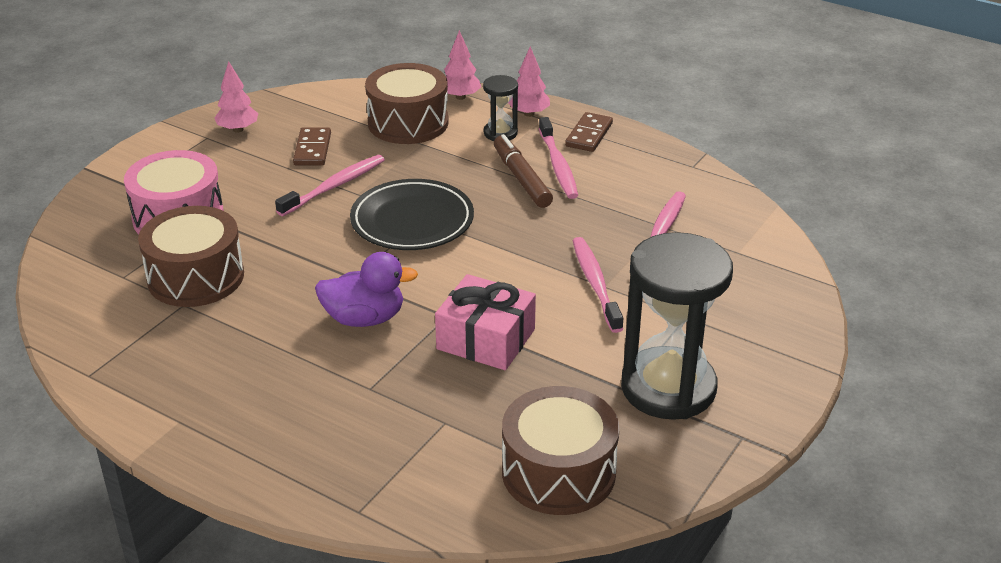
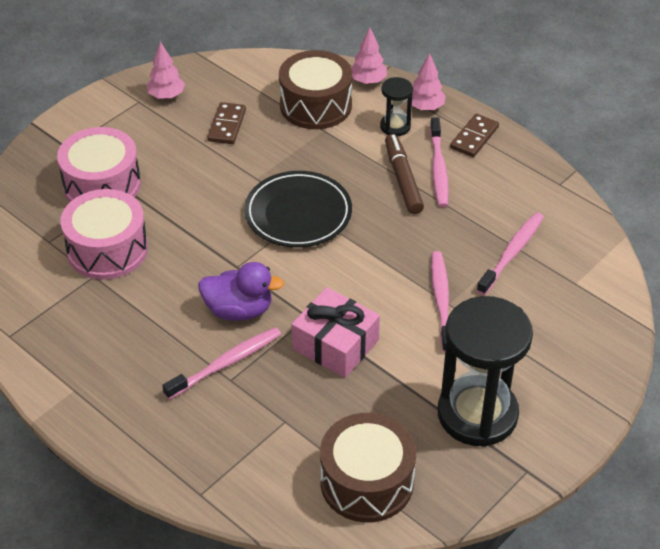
camera: 10 degrees right, 10 degrees up
brown drum [138,206,244,307] -> pink drum [61,189,148,280]
pink toothbrush [275,155,385,216] -> pink toothbrush moved to [162,327,281,400]

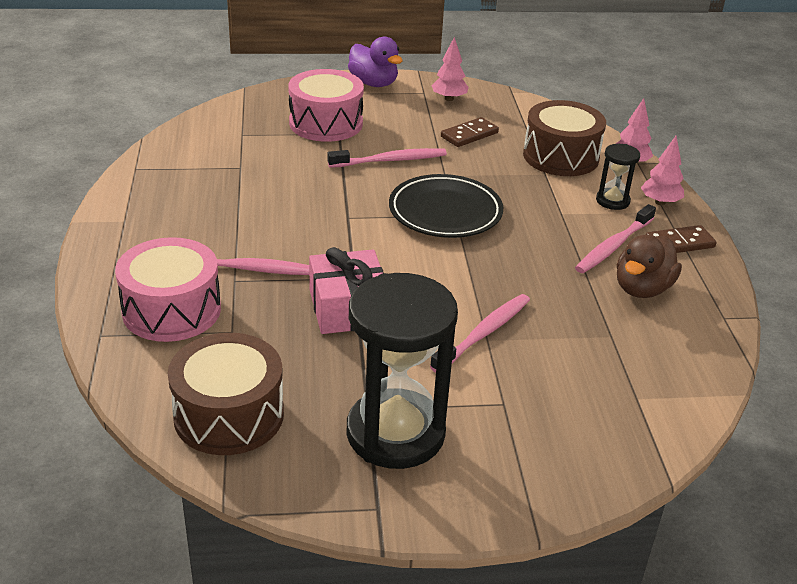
camera: 40 degrees right, 10 degrees down
pink drum [61,189,148,280] -> pink drum moved to [115,237,221,342]
purple duck [198,262,284,321] -> purple duck moved to [348,37,403,87]
brown marker [385,134,424,214] -> none
pink toothbrush [477,212,544,295] -> pink toothbrush moved to [327,148,447,168]
none -> brown duck [617,235,682,298]

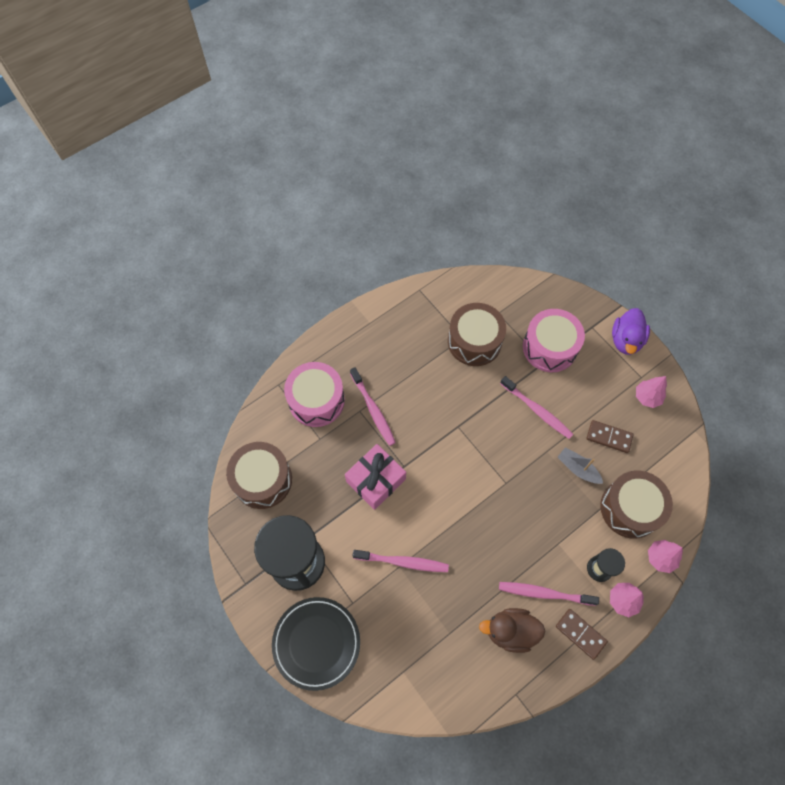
camera: 60 degrees right, 30 degrees up
black plate [389,174,503,238] -> black plate moved to [272,597,360,691]
none -> brown drum [448,303,506,366]
none -> grey boat [558,447,603,484]

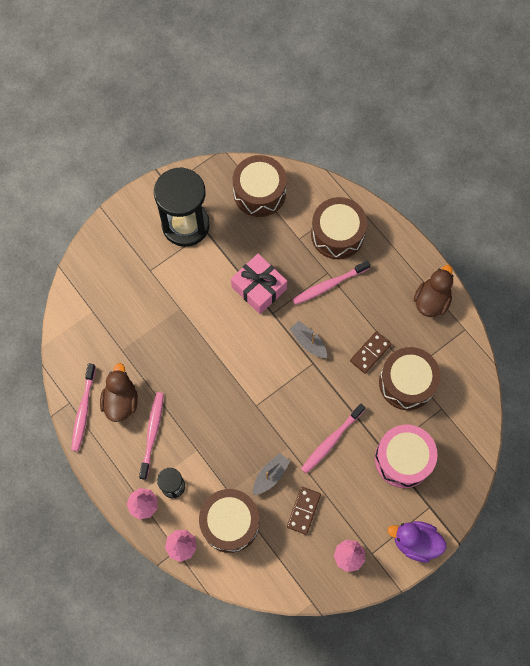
camera: 90 degrees right, 5 degrees up
black plate [272,597,360,691] -> none
pink drum [284,362,345,427] -> brown drum [311,197,367,259]
pink toothbrush [353,550,449,572] -> pink toothbrush moved to [71,363,96,452]
brown domino [556,609,608,660] -> brown domino moved to [350,331,391,374]
none -> grey boat [290,321,327,358]
none -> brown duck [414,265,453,317]

